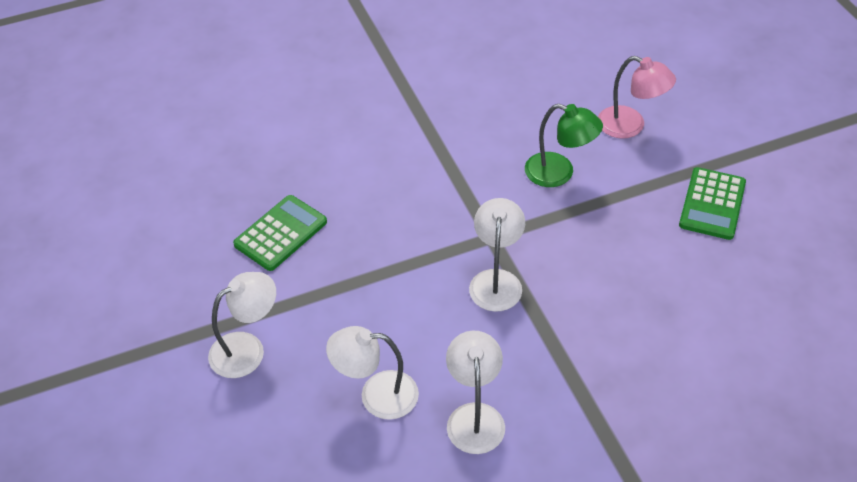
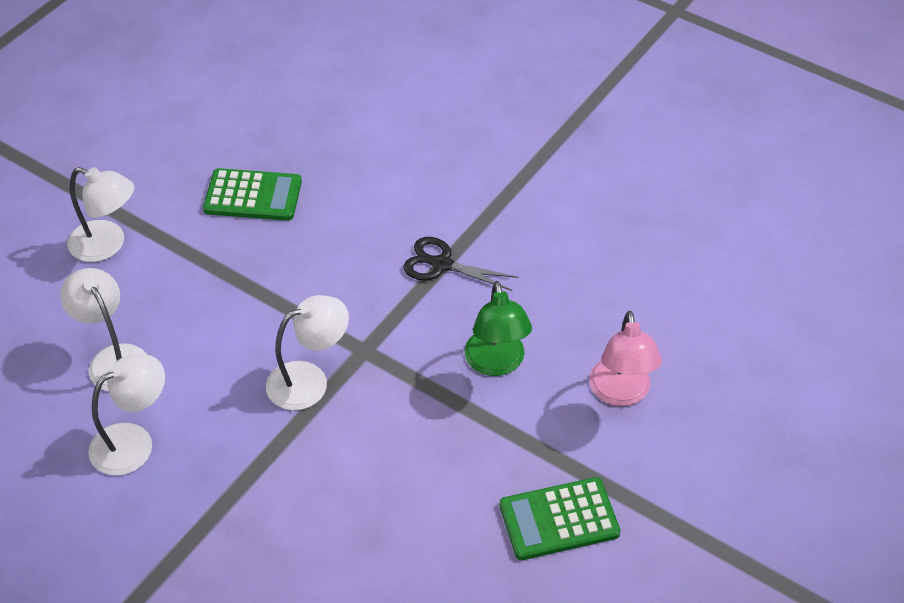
camera: 55 degrees right, 0 degrees up
none -> black scissors [403,237,519,291]

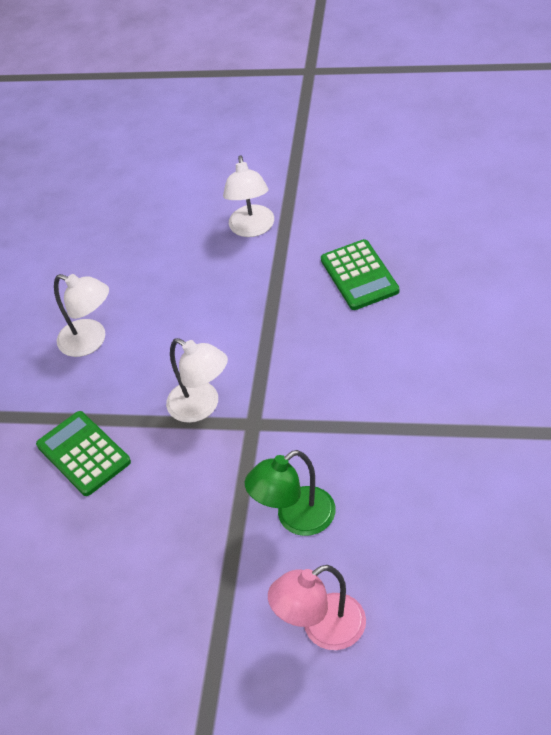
camera: 70 degrees right, 0 degrees up
white lamp [60,268,147,391] -> none
black scissors [403,237,519,291] -> none
green calculator [500,477,620,560] -> green calculator moved to [36,411,131,496]

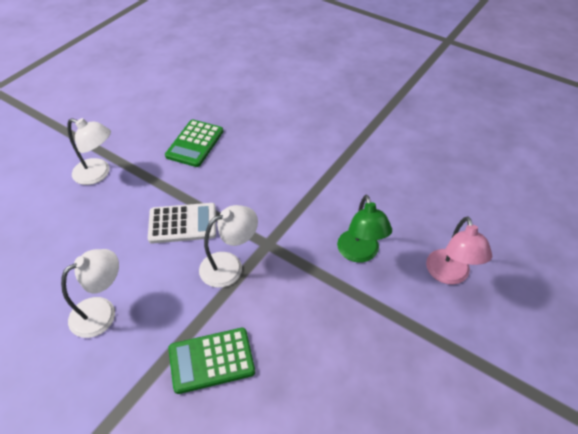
camera: 70 degrees left, 0 degrees up
green calculator [321,239,399,310] -> green calculator turned 105 degrees clockwise [165,119,223,167]
none -> white calculator [148,203,216,244]

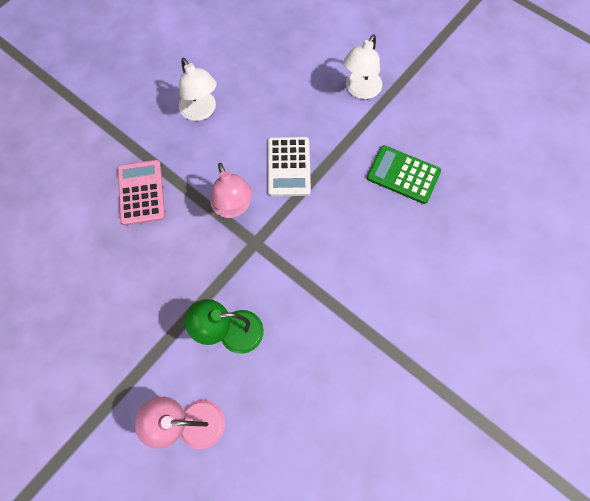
camera: 95 degrees right, 20 degrees up
green calculator [168,328,255,394] -> pink calculator [118,160,165,226]
white lamp [199,205,258,288] -> pink lamp [210,163,252,218]

